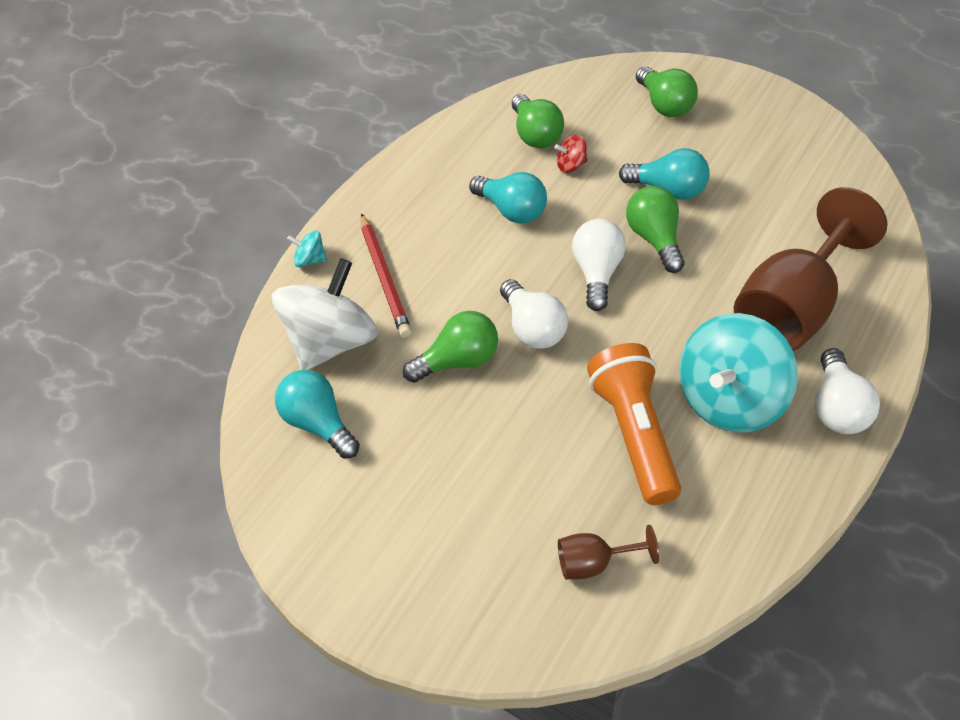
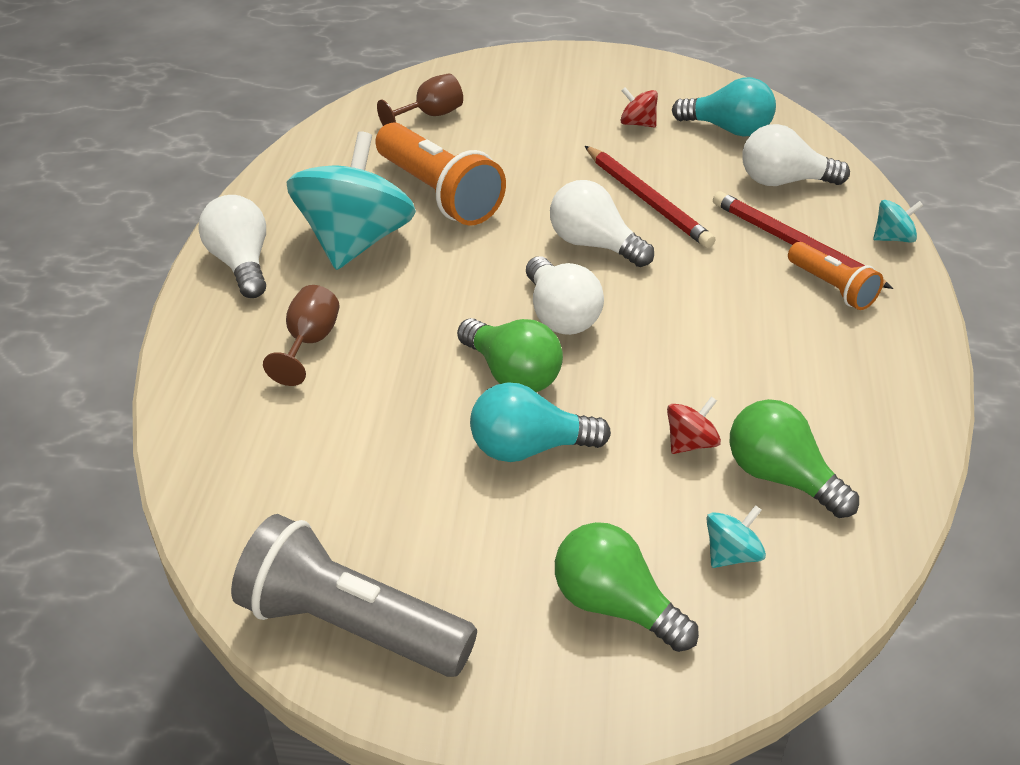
camera: 150 degrees right, 10 degrees down
white spinning top [272,258,378,370] -> white light bulb [742,124,850,186]
green light bulb [403,311,498,383] -> red pencil [585,146,716,248]
turquoise light bulb [469,172,547,224] -> none
brown goblet [734,187,887,351] -> brown goblet [263,285,340,386], size x0.45
none -> grey flashlight [231,514,477,677]
none -> red spinning top [620,87,658,128]
none -> turquoise spinning top [706,505,766,568]
none -> orange flashlight [788,242,883,310]

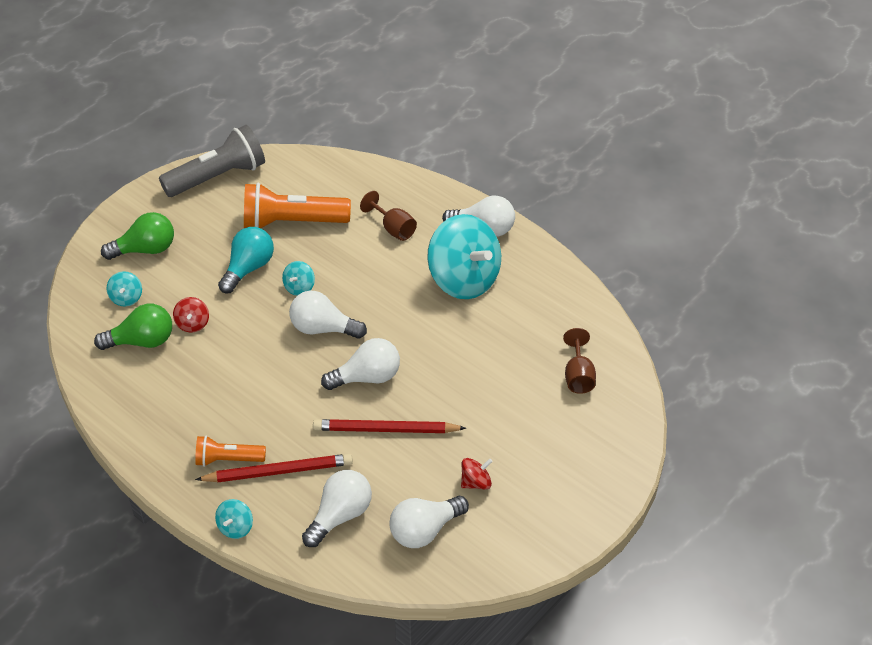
camera: 125 degrees right, 5 degrees up
orange flashlight [375,123,506,226] -> orange flashlight moved to [244,183,351,228]
green light bulb [457,318,563,392] -> turquoise spinning top [282,261,315,296]
turquoise light bulb [672,77,776,137] -> white light bulb [389,496,469,548]

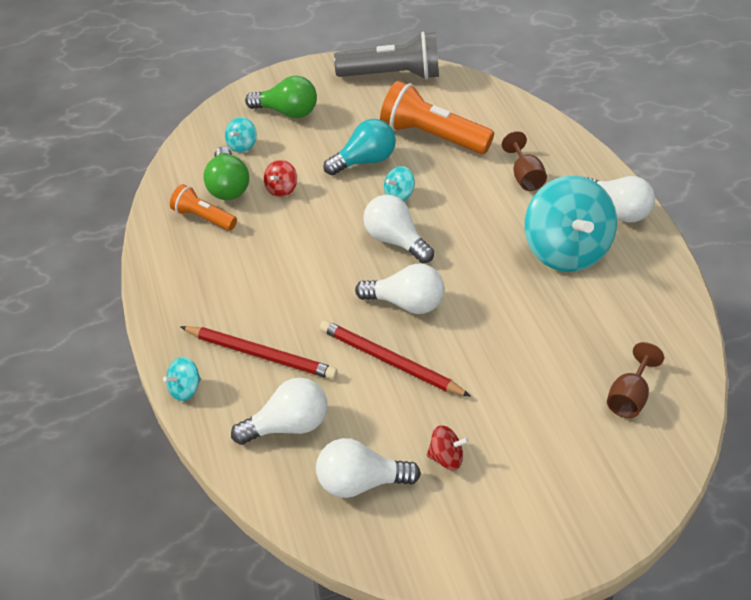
camera: 30 degrees right, 0 degrees up
green light bulb [94,304,172,350] -> green light bulb turned 60 degrees clockwise [203,147,249,200]
orange flashlight [195,436,266,467] -> orange flashlight moved to [170,184,237,231]

